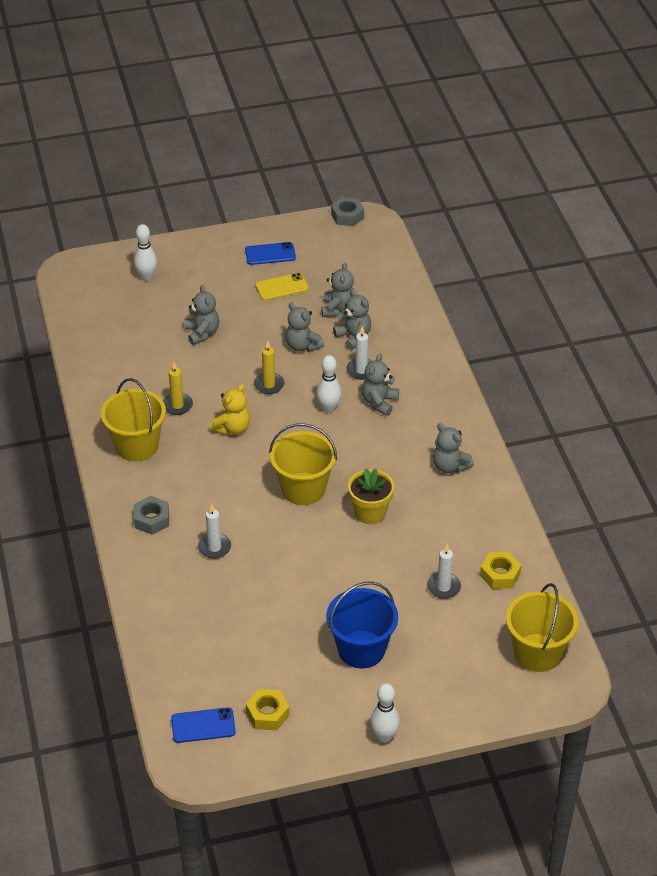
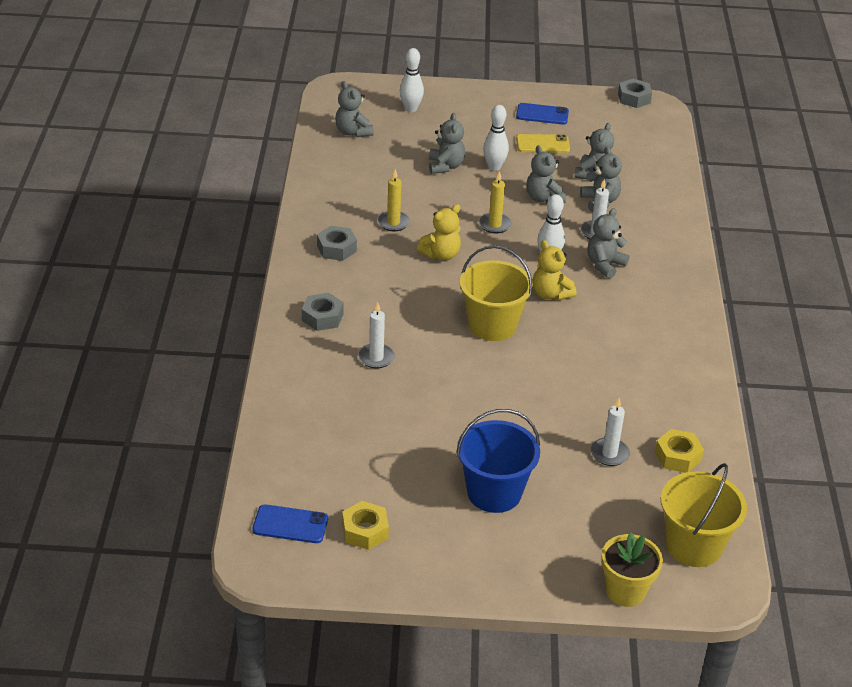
camera: 15 degrees right, 5 degrees down
yellow bucket [101,378,166,461] -> grey nut [317,226,357,261]
yellow flower pot [348,468,394,524] -> yellow flower pot moved to [601,532,663,607]
white bowling pin [370,683,400,743] -> white bowling pin moved to [483,105,509,171]
grey teddy bear [433,423,474,473] -> grey teddy bear moved to [335,81,374,137]
none -> yellow teddy bear [533,240,577,301]

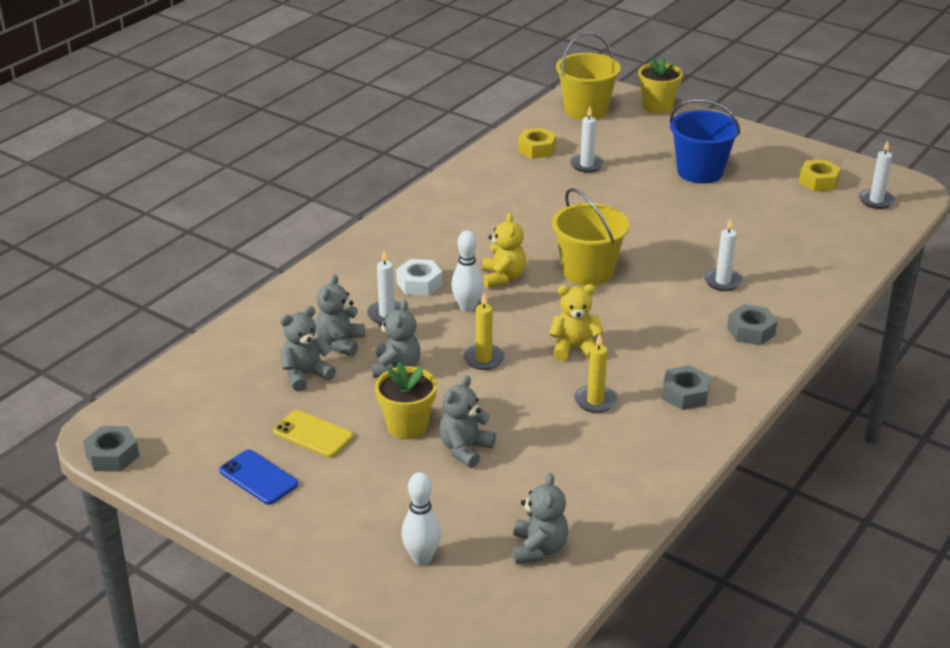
camera: 145 degrees left, 5 degrees down
blue phone [252,504,328,543] -> white candle [859,140,895,209]
white bowling pin [483,105,509,171] -> yellow flower pot [375,362,437,439]
grey teddy bear [587,208,630,279] -> white nut [396,259,442,296]

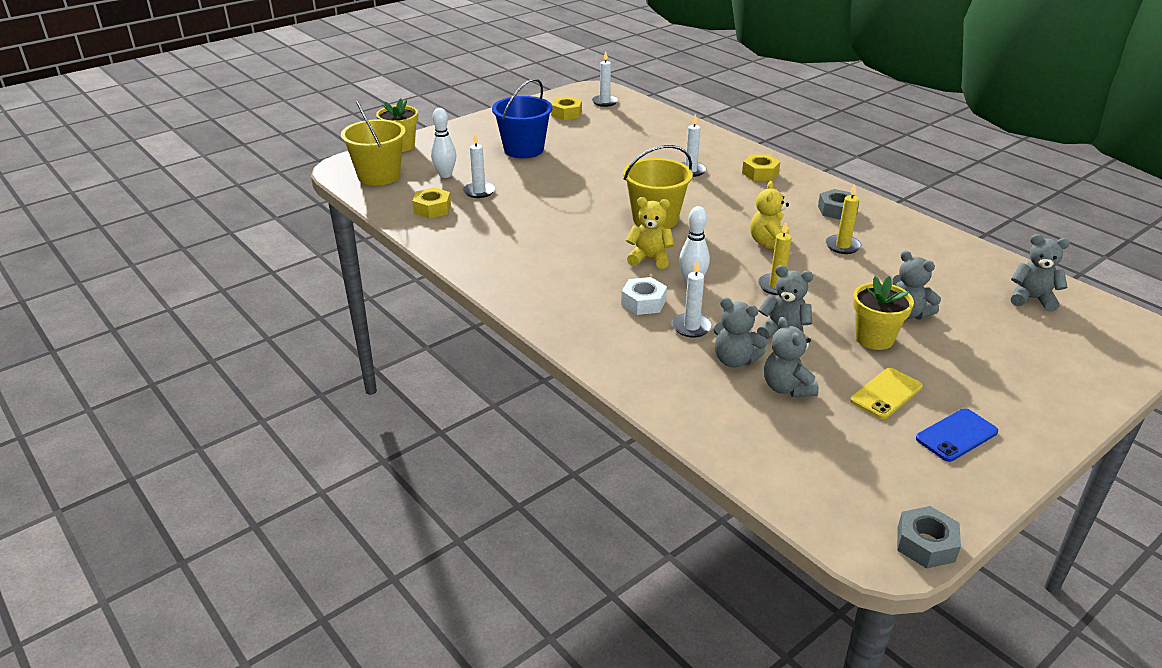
camera: 75 degrees left, 0 degrees up
white bowling pin [401,472,441,565] -> white bowling pin moved to [431,108,456,178]
grey nut [727,304,777,345] -> yellow nut [742,154,781,181]

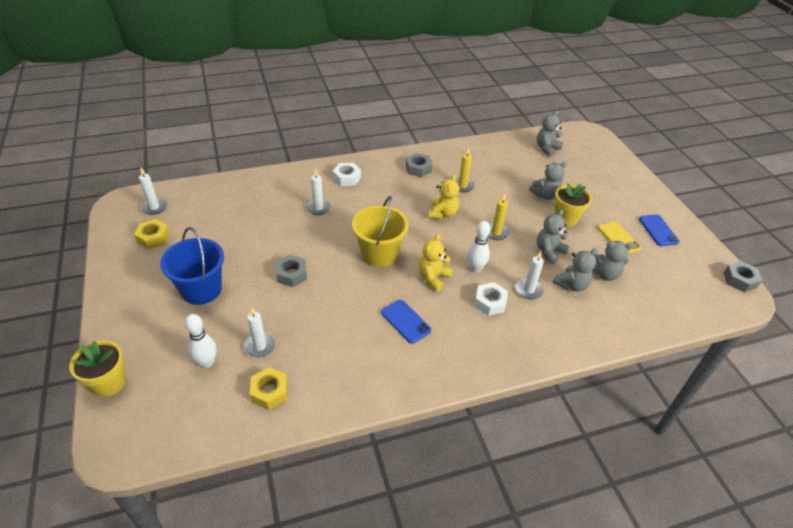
camera: 70 degrees left, 10 degrees up
yellow bucket [341,101,406,186] -> none
yellow nut [742,154,781,181] -> white nut [333,163,361,186]
yellow teddy bear [750,181,790,250] -> yellow teddy bear turned 105 degrees counterclockwise [428,174,460,219]
none -> grey nut [276,255,307,287]
none -> blue phone [381,300,431,344]

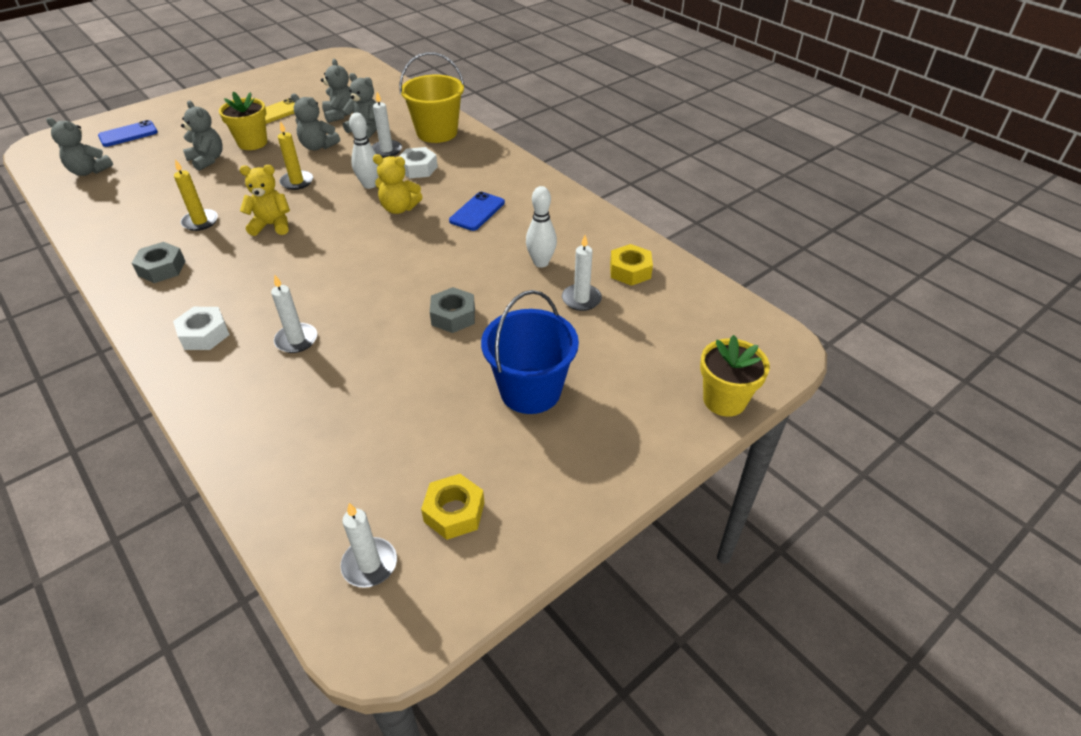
camera: 110 degrees left, 0 degrees up
white bowling pin [185,314,216,368] -> white bowling pin moved to [526,186,557,268]
yellow bucket [352,196,409,267] -> yellow bucket moved to [399,52,464,143]
blue phone [639,214,679,246] -> blue phone moved to [98,120,158,147]
grey nut [724,261,762,292] -> none

